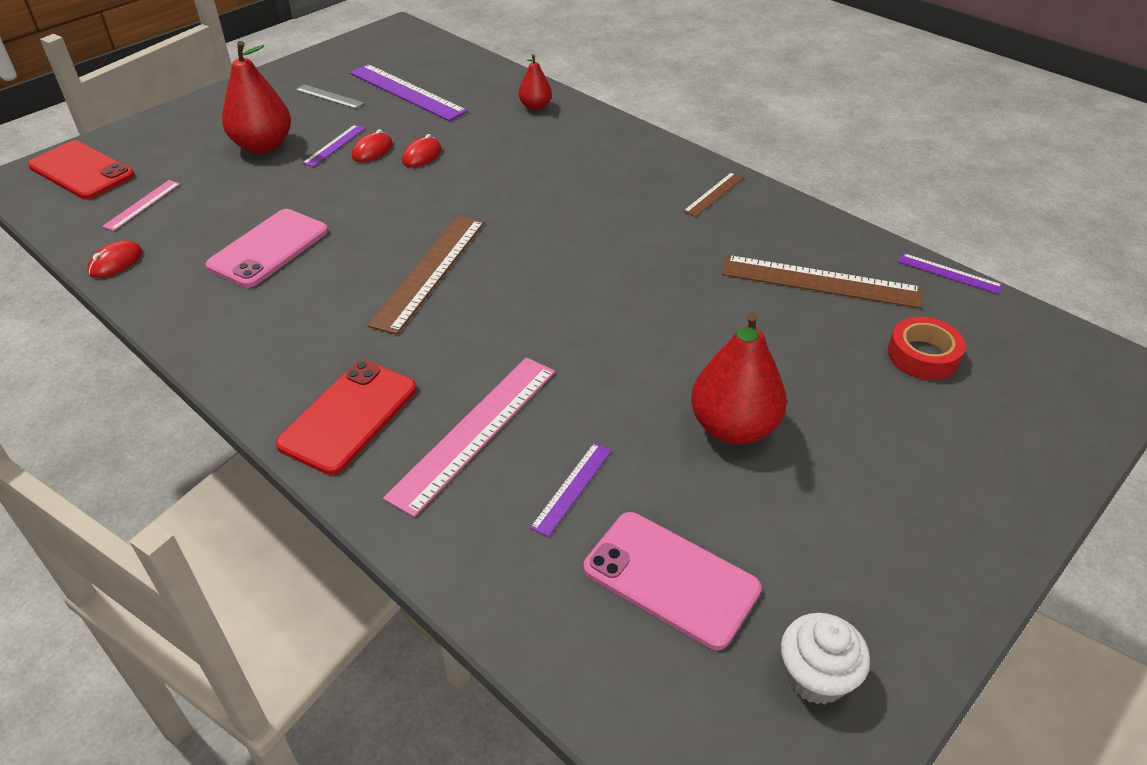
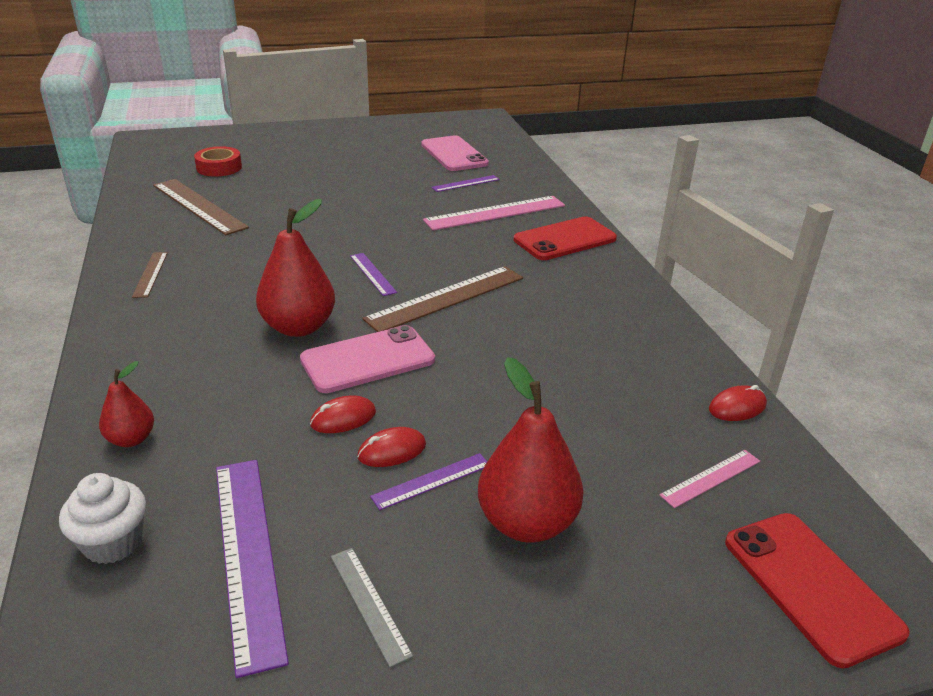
camera: 150 degrees left, 10 degrees down
pink phone [205,209,328,288] -> pink phone moved to [300,325,435,393]
brown ruler [683,172,744,217] -> brown ruler turned 75 degrees counterclockwise [132,252,168,298]
red pear [691,312,787,445] -> red pear moved to [256,199,335,337]
white cupcake [781,613,870,705] -> white cupcake moved to [59,473,146,564]
purple ruler [898,253,1003,295] -> purple ruler moved to [350,253,397,296]

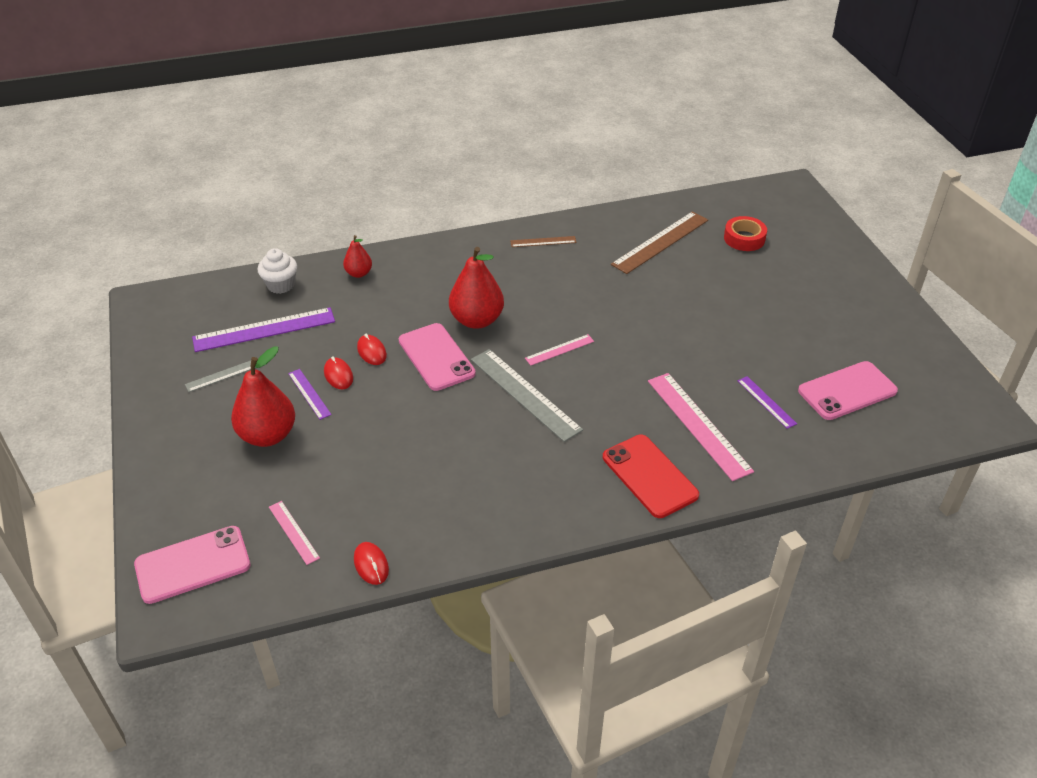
camera: 90 degrees right, 10 degrees up
purple ruler [350,253,397,296] -> pink ruler [525,334,594,365]
brown ruler [362,266,523,332] -> grey ruler [471,349,583,442]
red phone [725,513,910,669] -> pink phone [134,526,251,604]

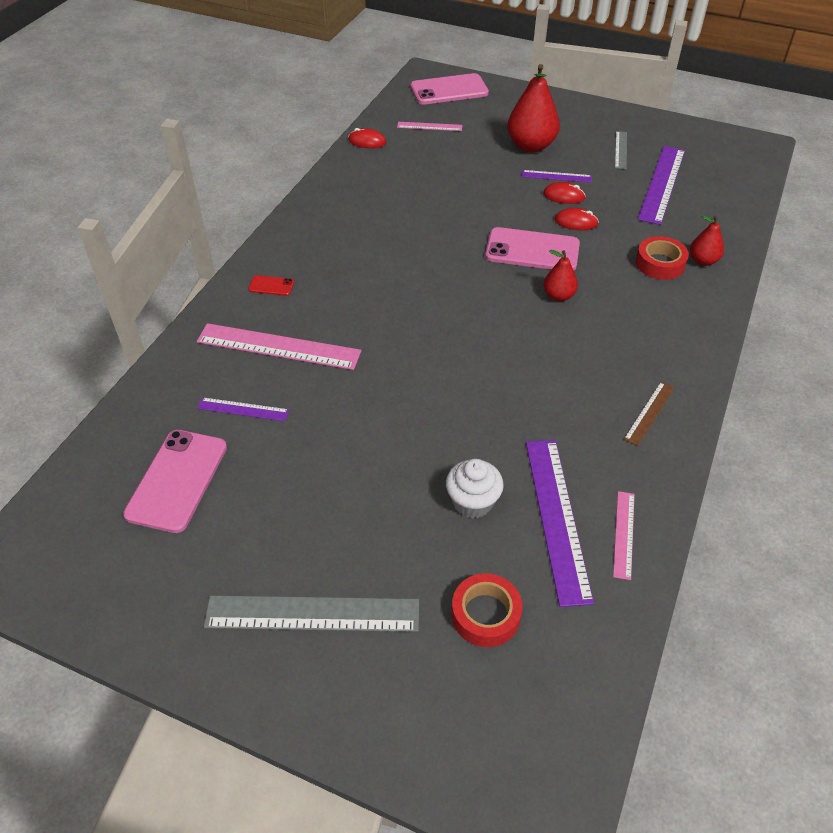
camera: 130 degrees right, 5 degrees up
pink phone [134,526,251,604] -> pink phone turned 60 degrees clockwise [411,73,489,105]
white cupcake [258,248,297,294] -> white cupcake moved to [446,459,504,519]
red pear [449,247,504,329] -> red pear [544,250,578,301], size x0.54
grey ruler [471,349,583,442] -> grey ruler moved to [204,595,419,632]
pink ruler [525,334,594,365] -> pink ruler moved to [613,491,635,580]
red phone [603,435,699,518] -> red phone [248,275,294,296], size x0.45
brown ruler [611,211,708,274] -> purple ruler [526,440,594,607]
none -> red tape [636,236,689,280]

